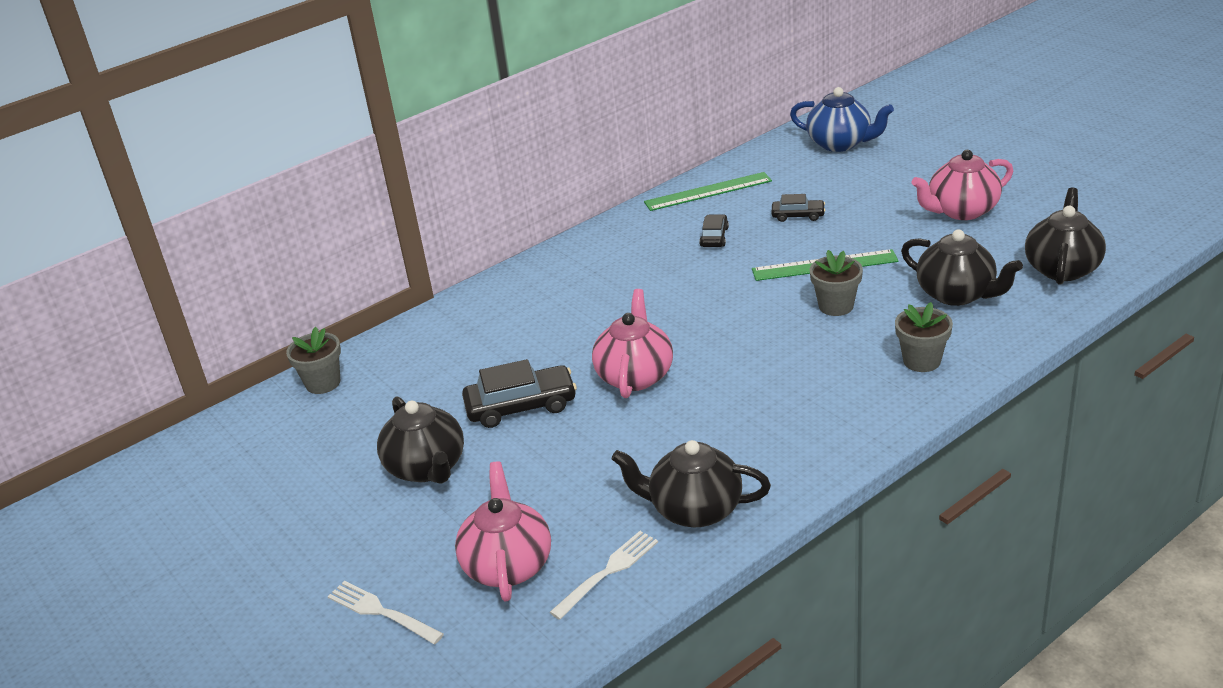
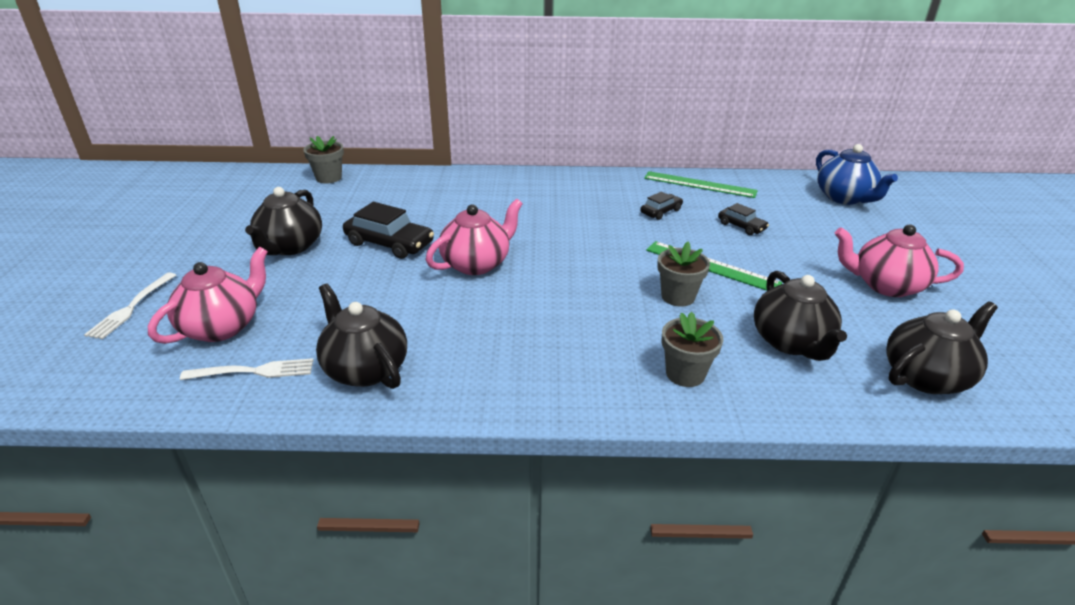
camera: 35 degrees right, 0 degrees up
white fork [328,581,444,644] -> white fork turned 150 degrees counterclockwise [84,272,176,339]

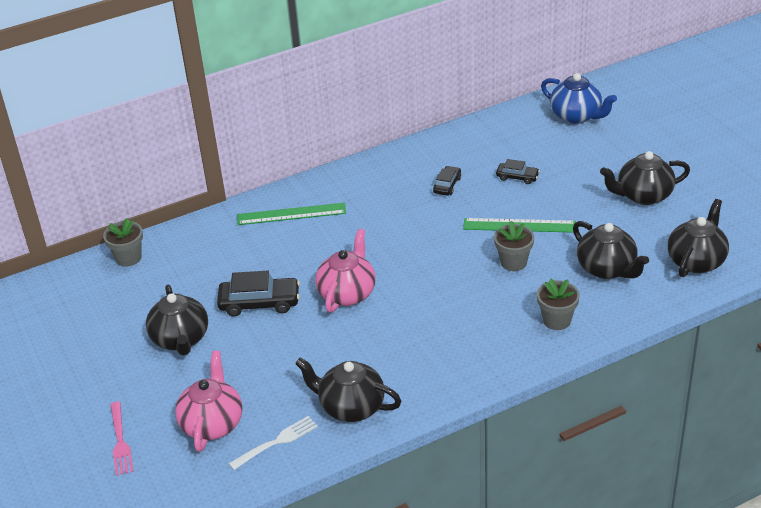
camera: 25 degrees left, 5 degrees up
white fork [84,272,176,339] -> pink fork [110,402,133,476]
green ruler [644,171,758,198] -> green ruler moved to [237,203,346,225]
pink teapot [835,224,964,297] -> black teapot [600,151,690,205]

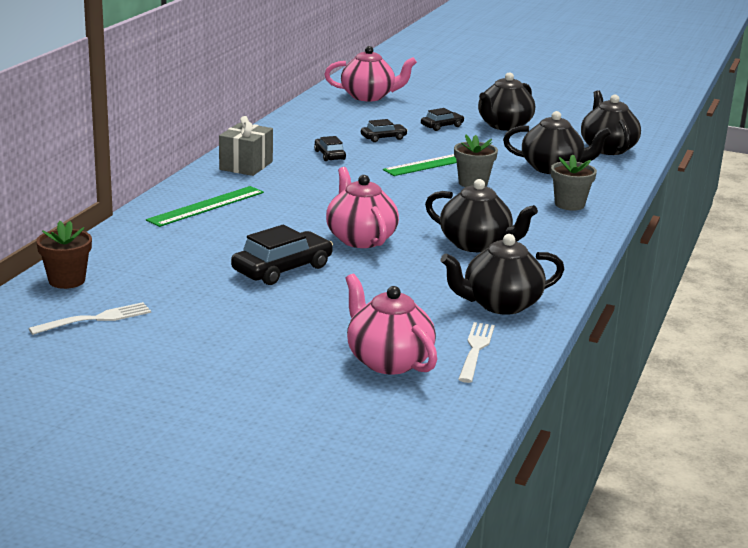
camera: 45 degrees left, 15 degrees down
grey flower pot [103,218,143,267] -> brown flower pot [36,221,92,289]
pink fork [110,402,133,476] -> none
black teapot [146,285,208,356] -> black teapot moved to [425,179,538,252]
blue teapot [541,73,617,124] -> pink teapot [324,46,417,101]
none -> white fork [29,302,151,335]
none -> grey gift [219,116,273,176]
none -> black car [421,108,464,131]

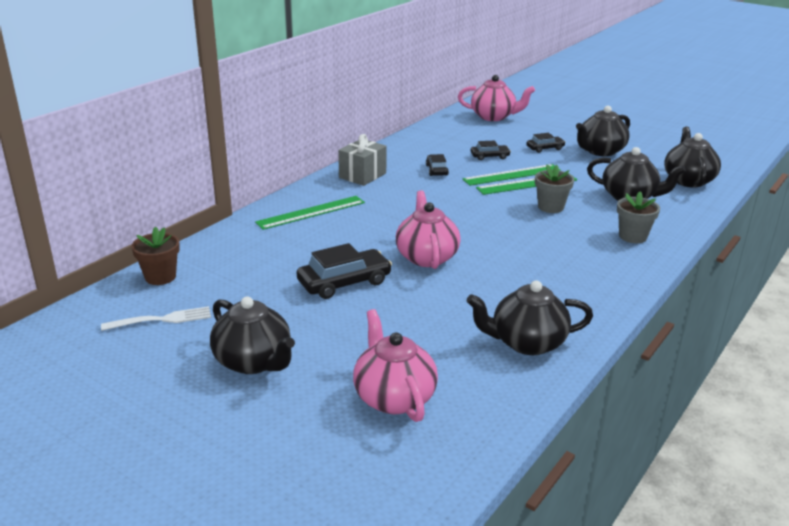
camera: 15 degrees right, 5 degrees up
black teapot [425,179,538,252] -> black teapot moved to [210,296,295,374]
white fork [458,322,495,383] -> none
none -> green ruler [462,164,561,186]

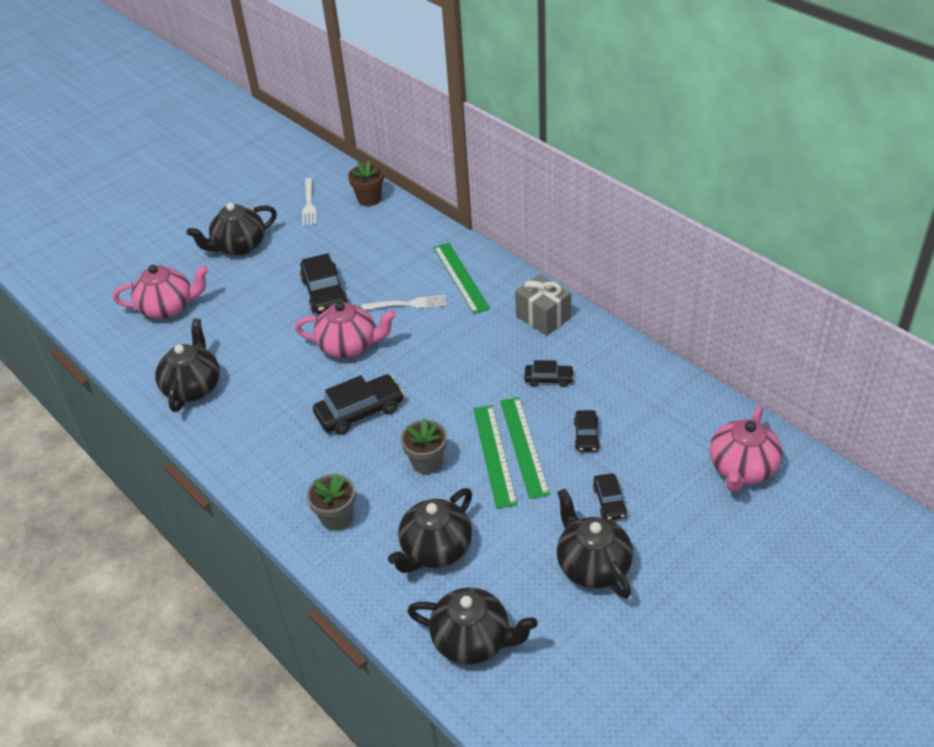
camera: 105 degrees right, 15 degrees up
none -> black car [313,374,404,435]
none -> white fork [362,295,446,310]

